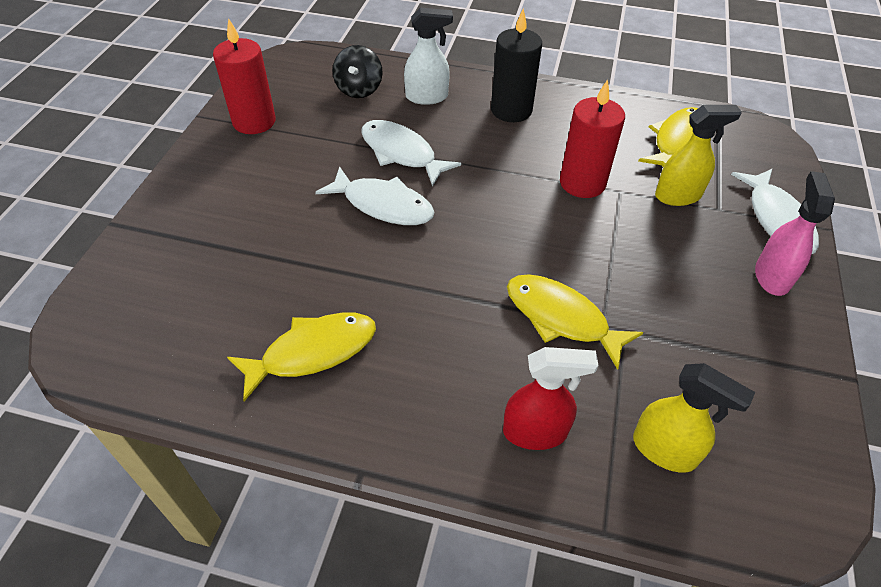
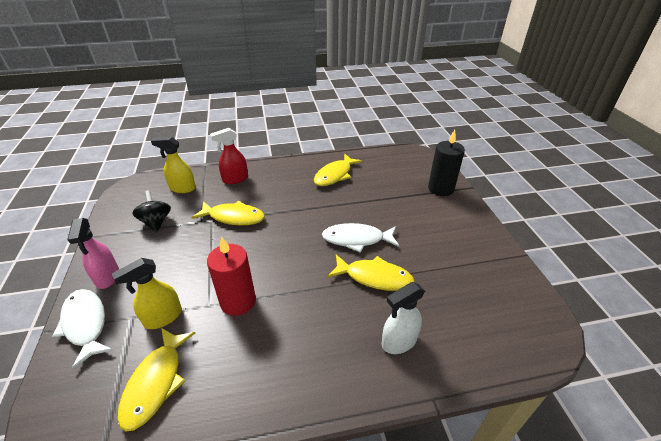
camera: 155 degrees right, 10 degrees down
red candle [213,18,276,134] -> none
black spinning top [332,45,383,98] -> black spinning top moved to [132,190,171,233]
white fish [361,120,461,187] -> yellow fish [327,255,415,291]
black candle [491,9,542,122] -> black candle moved to [428,130,465,196]

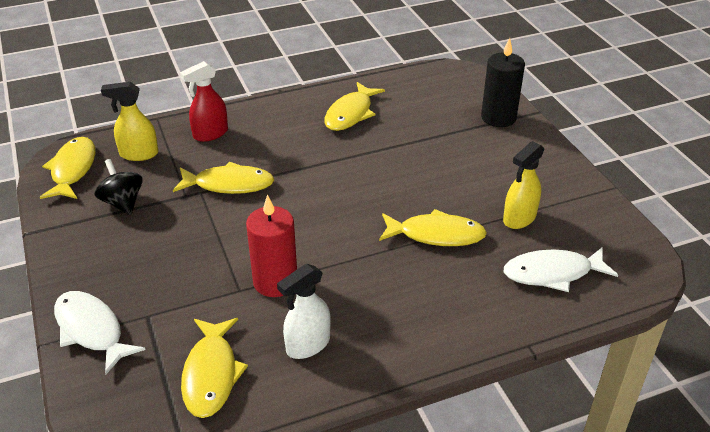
camera: 10 degrees left, 0 degrees up
pink spray bottle [67,218,119,289] -> none
yellow spray bottle [112,258,182,329] -> yellow spray bottle moved to [503,141,545,229]
white fish [322,223,399,253] -> white fish moved to [504,247,618,292]
white spray bottle [382,282,425,354] -> white spray bottle moved to [277,264,331,359]
none -> yellow fish [40,137,96,199]

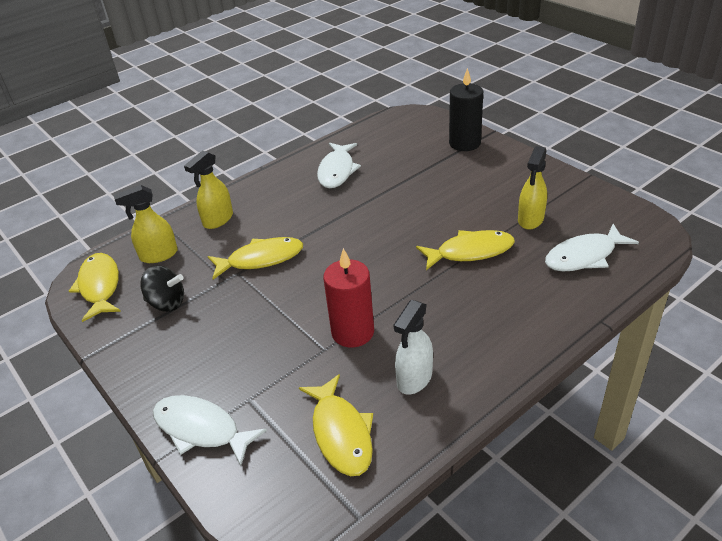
camera: 15 degrees left, 0 degrees up
black spinning top [94,159,143,215] -> black spinning top turned 150 degrees clockwise [140,266,184,312]
red spray bottle [180,61,228,142] -> yellow spray bottle [184,150,233,229]
yellow fish [324,82,385,131] -> white fish [317,143,361,188]

